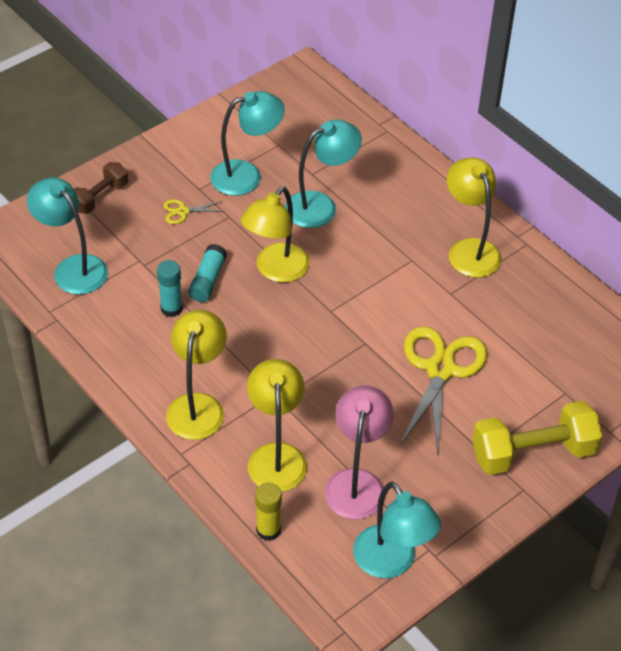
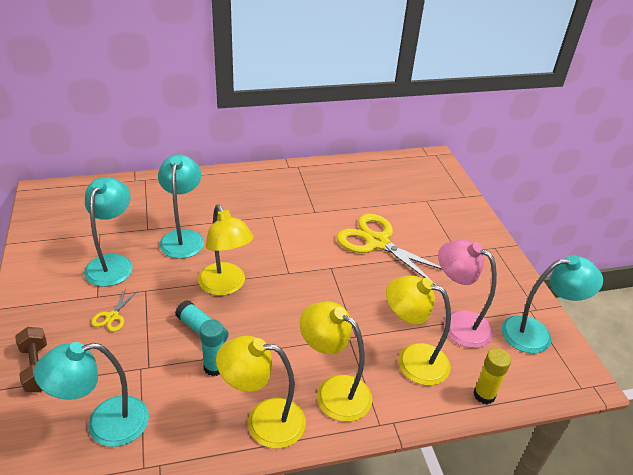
camera: 65 degrees left, 10 degrees down
yellow lamp [447,158,502,278] -> yellow lamp moved to [216,336,306,448]
yellow dumbbell [472,401,602,475] -> none

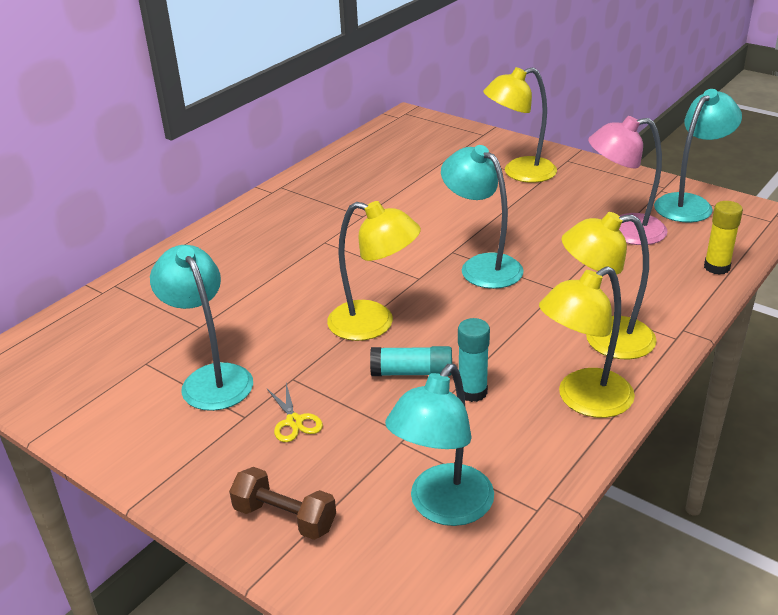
camera: 35 degrees left, 5 degrees down
turquoise lamp [158,154,204,259] -> turquoise lamp moved to [441,145,524,289]
yellow scissors [336,214,442,285] -> none
yellow lamp [386,275,451,385] -> yellow lamp moved to [483,67,557,183]

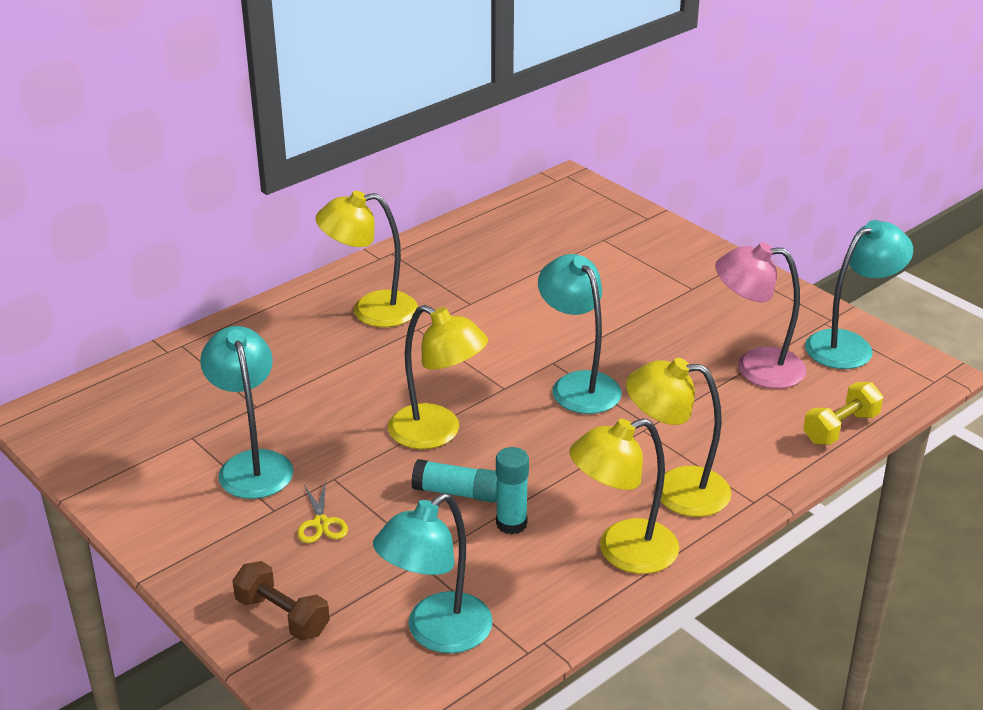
camera: 10 degrees right, 0 degrees up
yellow lamp [483,67,557,183] -> yellow lamp moved to [315,191,418,327]
yellow glue stick [704,201,743,275] -> yellow dumbbell [803,382,883,445]

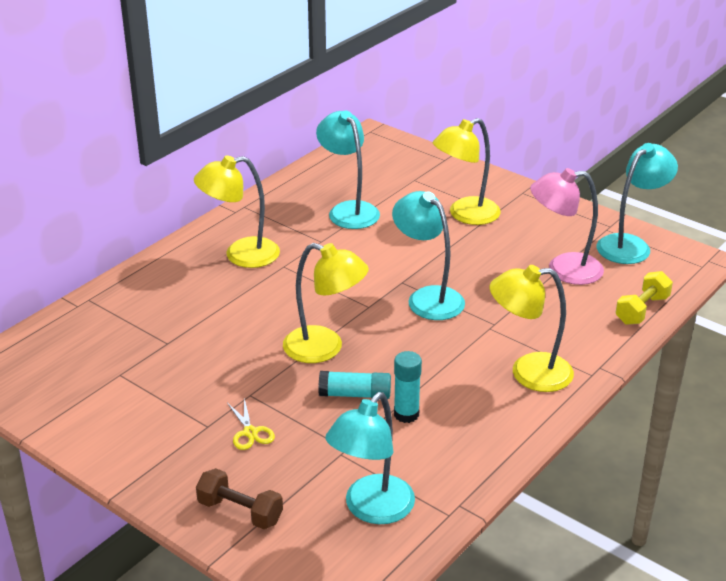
camera: 10 degrees left, 0 degrees up
turquoise lamp [200,326,294,499] -> turquoise lamp moved to [316,111,380,229]
yellow lamp [569,418,679,574] -> yellow lamp moved to [433,118,501,225]

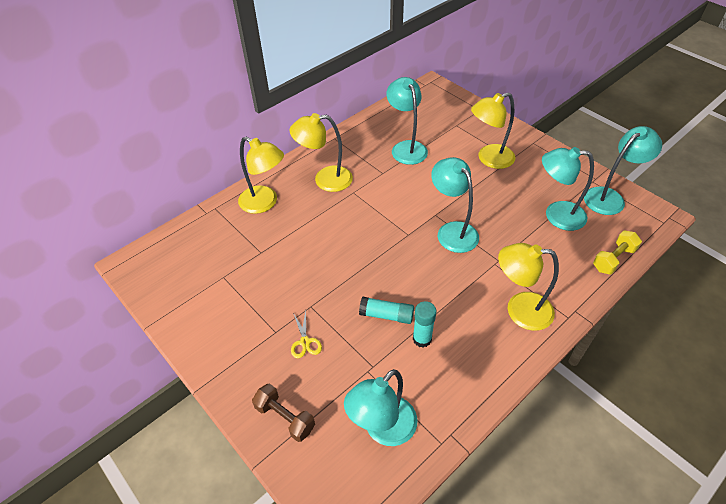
camera: 10 degrees right, 15 degrees up
yellow lamp [283,243,369,363] -> yellow lamp moved to [238,137,284,214]
pink lamp [530,168,604,285] -> turquoise lamp [542,147,594,231]

